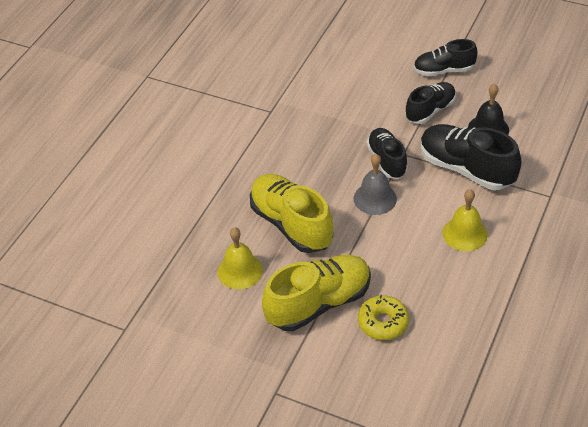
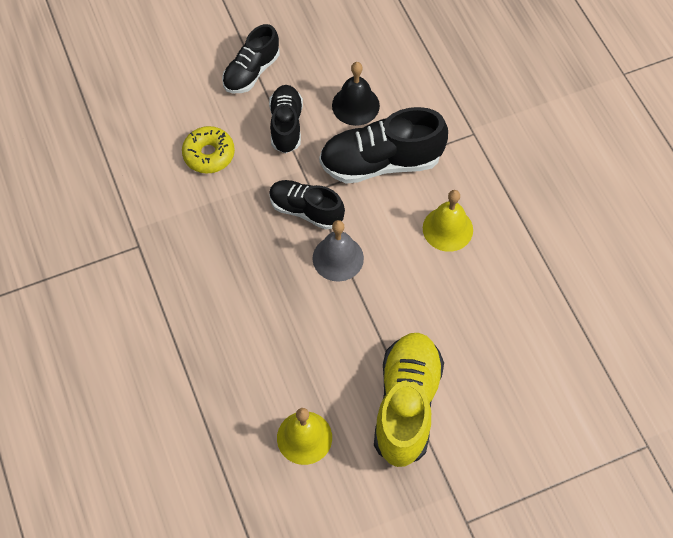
camera: 50 degrees left, 15 degrees up
yellow shoe [250,174,333,253] -> none
yellow donut [358,295,409,340] -> yellow donut moved to [182,126,235,173]

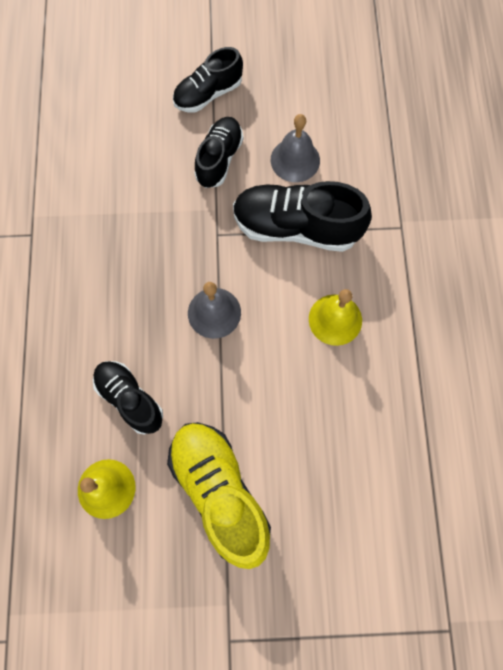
camera: 20 degrees right, 10 degrees up
yellow donut [182,126,235,173] -> none
black shoe [269,180,345,230] -> black shoe moved to [93,361,163,435]
black bell [332,62,380,126] -> grey bell [271,114,320,182]
yellow shoe [374,333,444,467] -> yellow shoe turned 60 degrees counterclockwise [167,422,271,569]

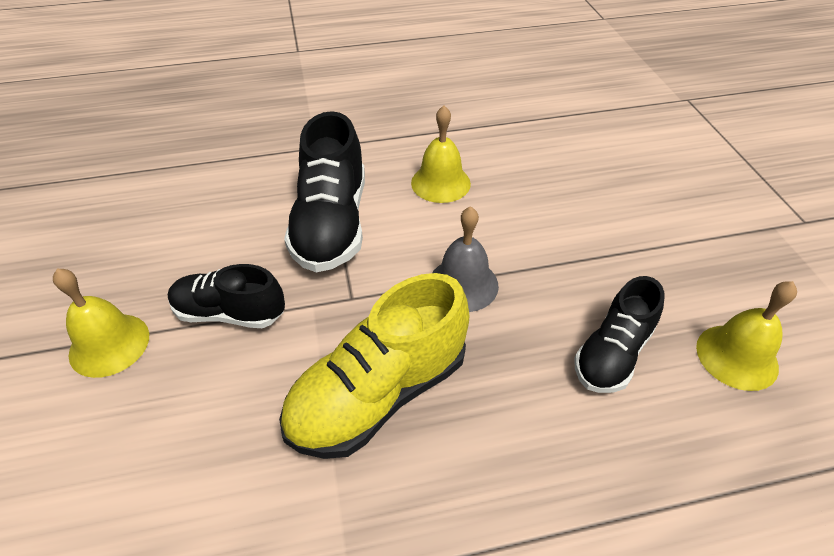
camera: 100 degrees left, 25 degrees down
yellow shoe [167,422,271,569] -> yellow shoe moved to [279,273,469,459]
black shoe [173,47,243,113] -> yellow bell [53,269,149,378]
grey bell [271,114,320,182] -> none

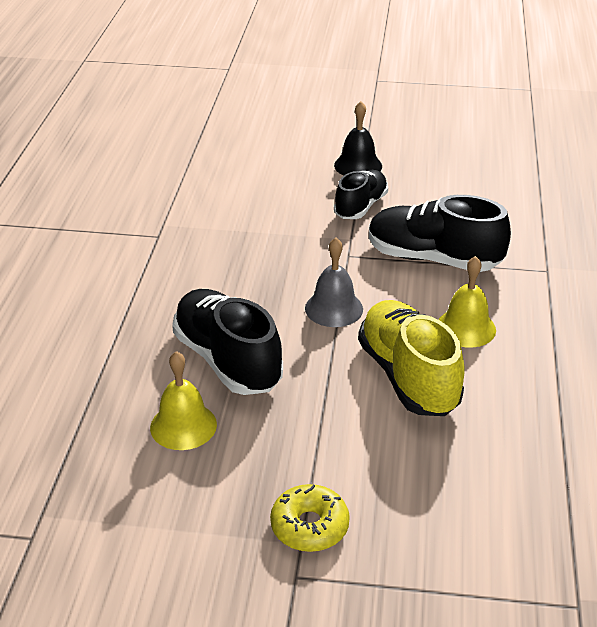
camera: 110 degrees right, 10 degrees down
yellow bell [53,269,149,378] -> black bell [334,101,382,176]
yellow shoe [279,273,469,459] -> yellow shoe moved to [358,300,465,416]
black shoe [574,276,665,393] -> black shoe [172,289,283,395], size x1.58
none -> yellow donut [270,484,350,552]

